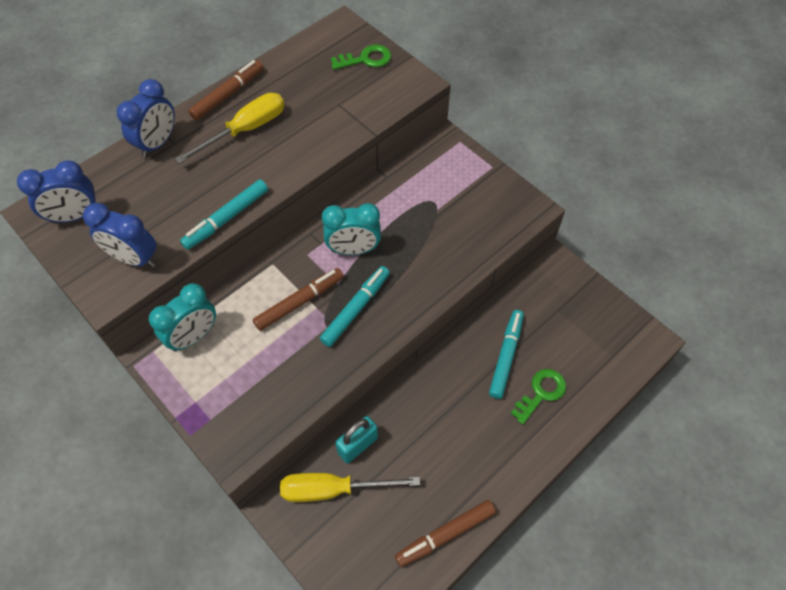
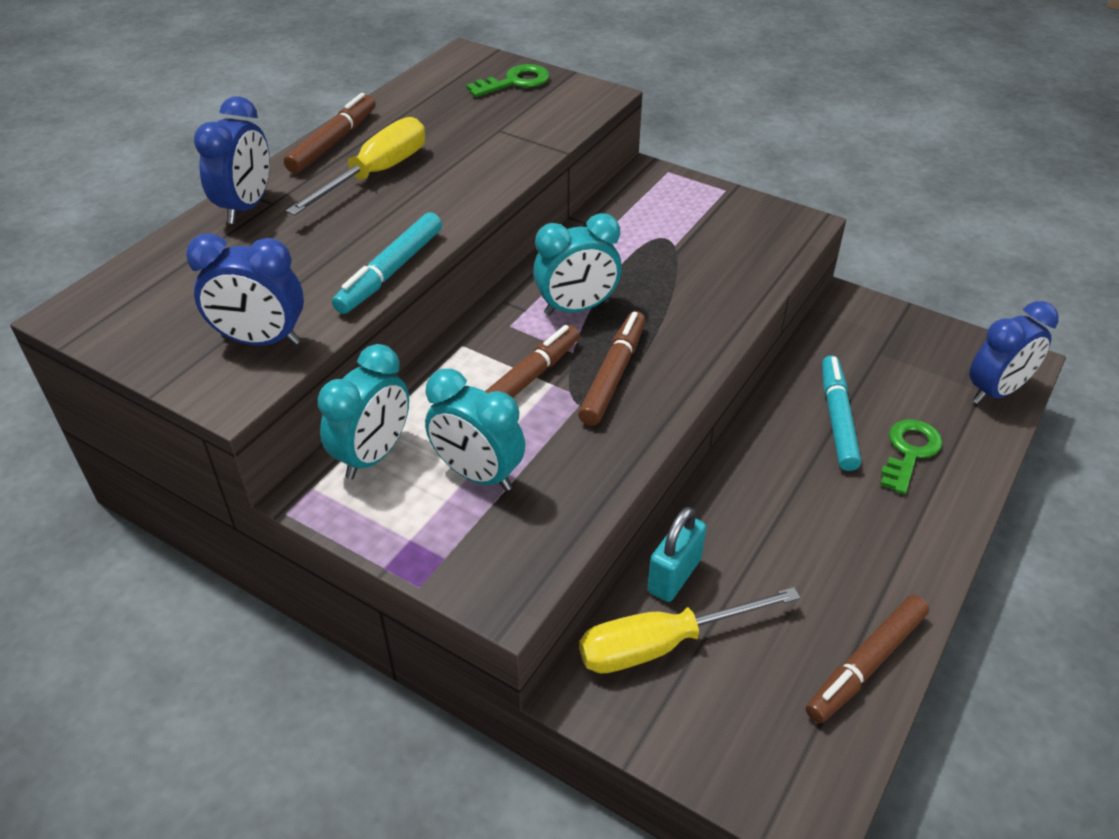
camera: 15 degrees left, 15 degrees down
blue clock [17,160,96,223] -> blue clock moved to [969,301,1059,404]
turquoise marker [320,266,390,347] -> brown marker [578,311,645,426]
none -> turquoise clock [425,369,525,491]

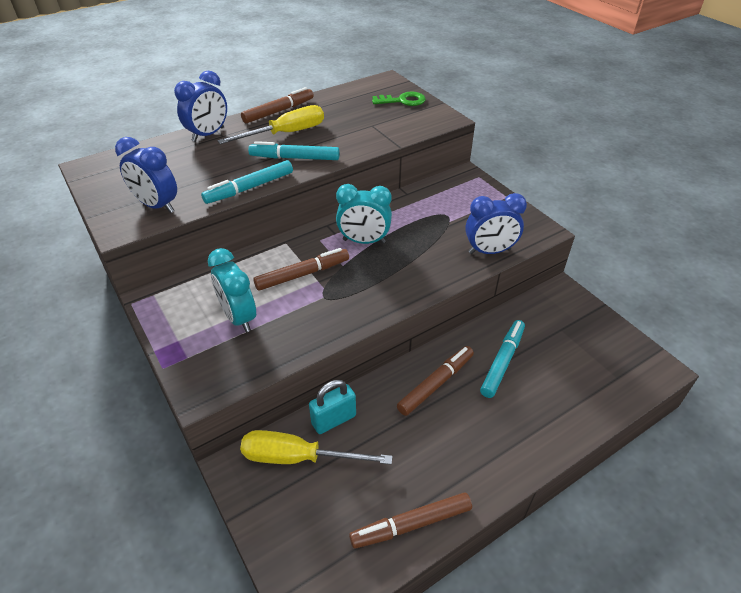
camera: 25 degrees right, 0 degrees up
turquoise clock [318,344,409,479] -> none
brown marker [578,311,645,426] -> brown marker moved to [397,346,474,416]
green key [880,419,943,494] -> none
blue clock [969,301,1059,404] -> blue clock moved to [465,193,527,254]
none -> turquoise marker [248,141,340,160]

